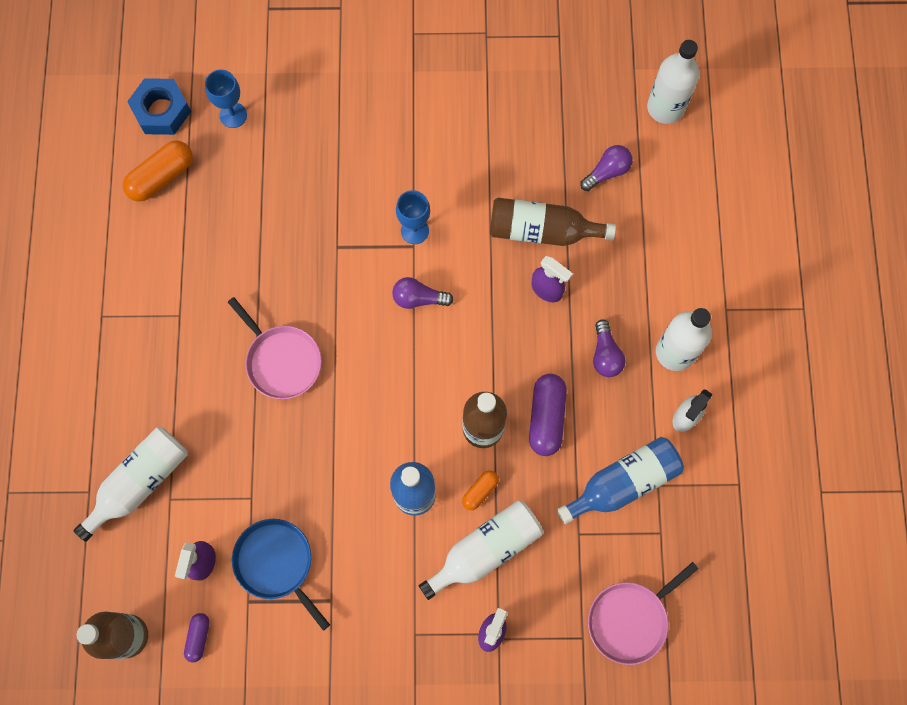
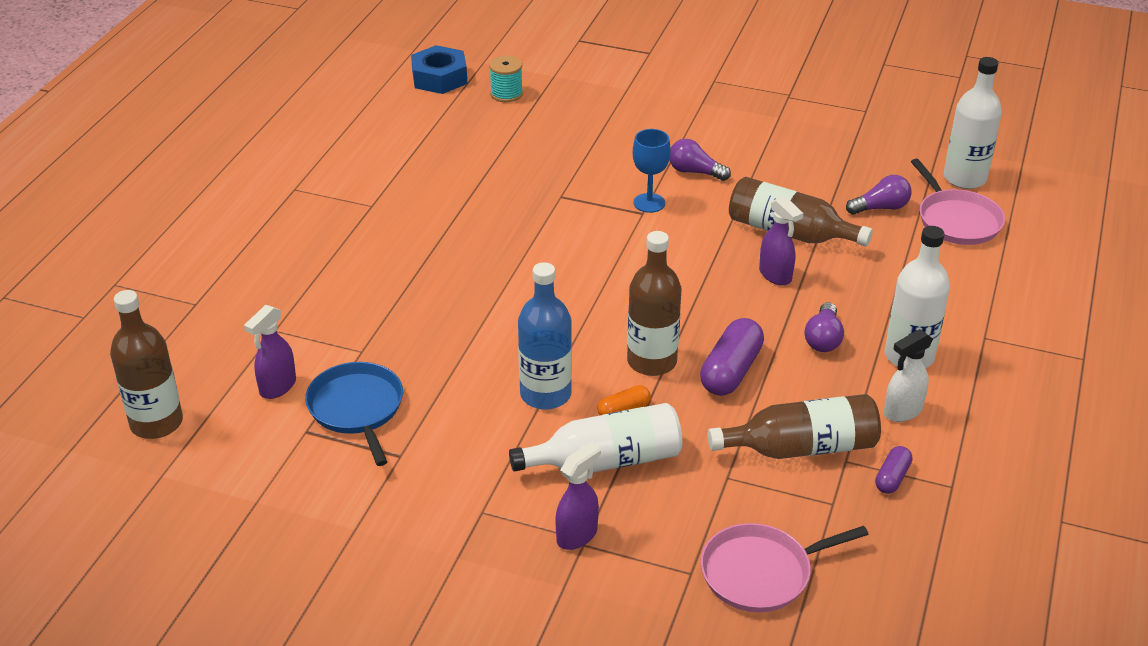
camera: 20 degrees right, 35 degrees down
white bottle [73,427,188,542] -> none
orange capsule [123,140,193,202] -> none
purple capsule [184,613,209,662] -> purple capsule moved to [875,446,913,494]
blue goblet [205,70,247,128] -> turquoise spool [489,55,523,102]
pink pan [228,297,322,399] -> pink pan moved to [911,159,1005,245]
purple light bulb [392,277,453,309] -> purple light bulb moved to [670,139,731,181]
blue bottle [557,437,684,524] -> brown bottle [708,394,881,459]

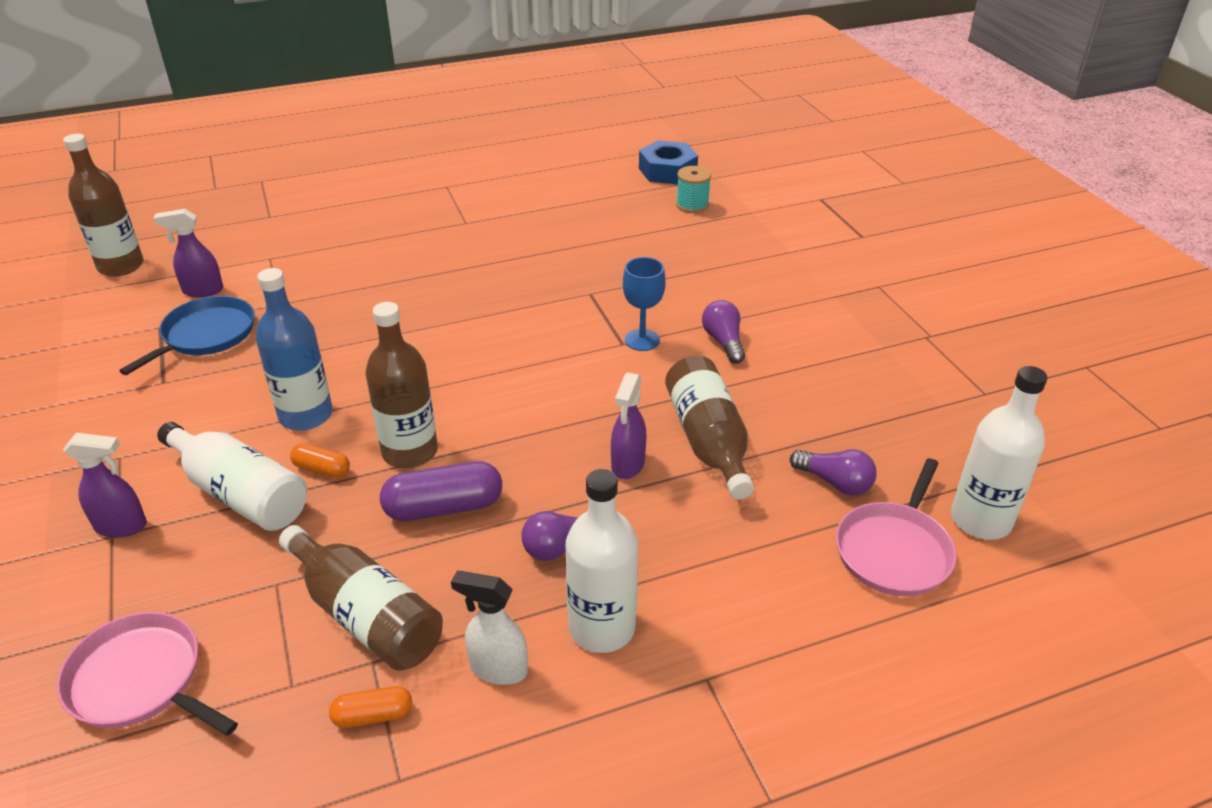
camera: 50 degrees right, 0 degrees up
purple capsule [875,446,913,494] -> orange capsule [329,686,412,728]

